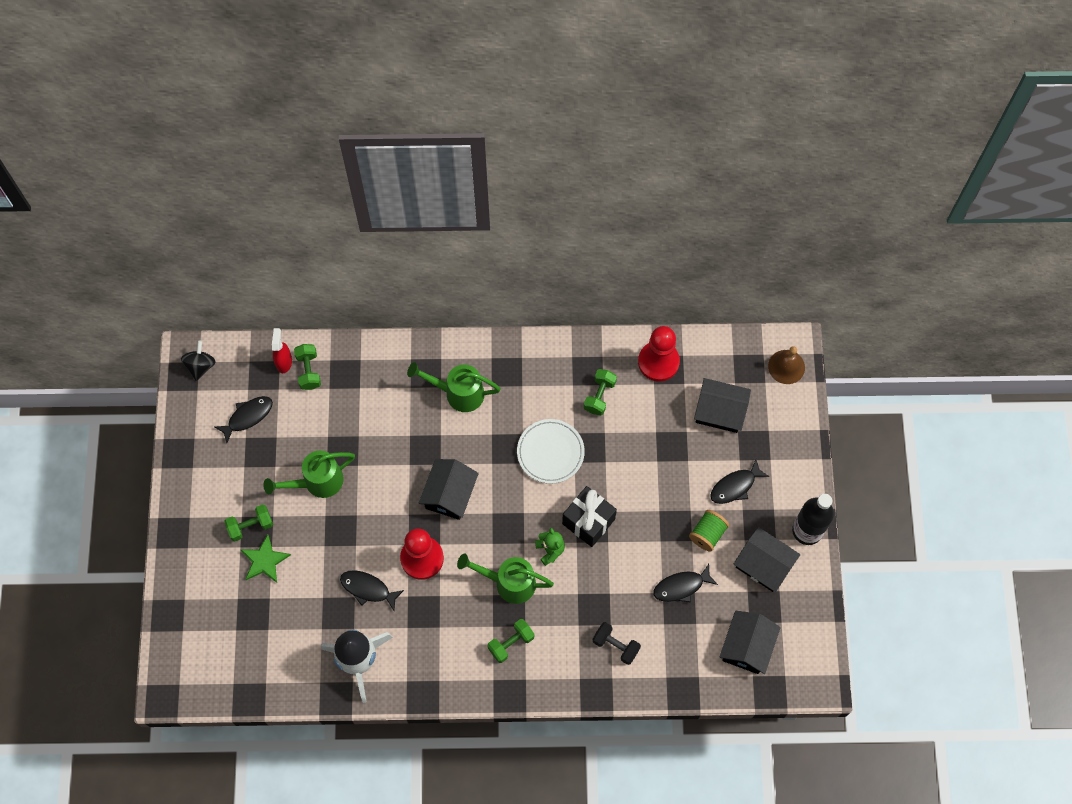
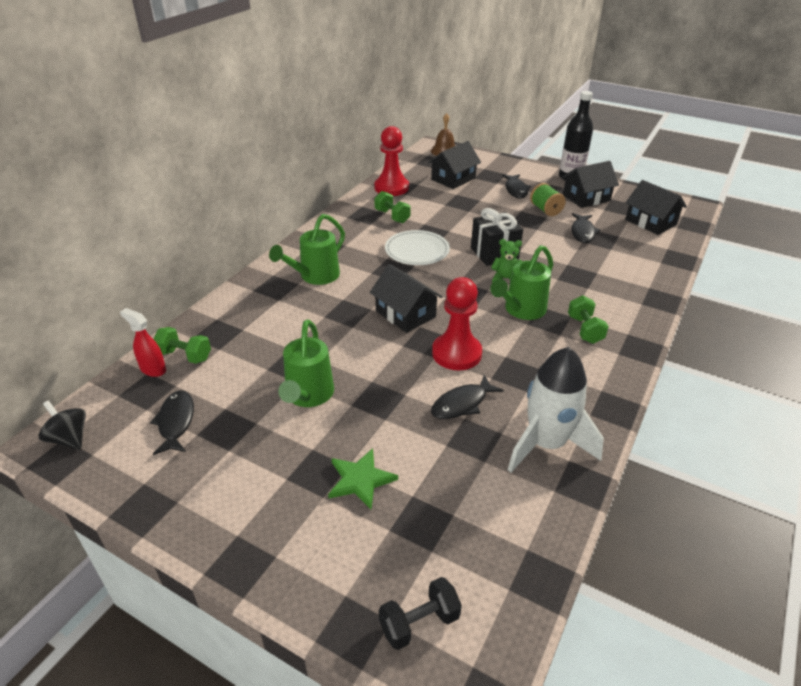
camera: 60 degrees left, 30 degrees down
green dumbbell [224,504,273,542] -> none
black dumbbell [593,622,641,665] -> black dumbbell moved to [379,577,462,650]

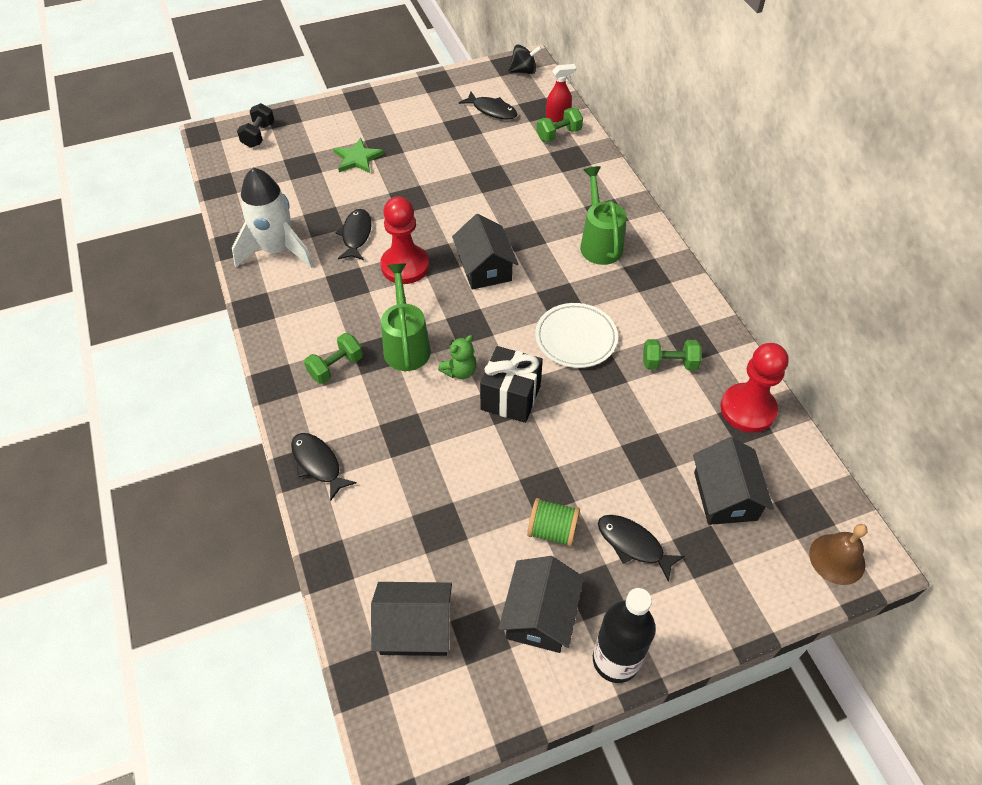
camera: 130 degrees right, 15 degrees up
green watering can [278,319,334,407] -> none
black house [370,264,443,333] -> black house turned 75 degrees clockwise [452,214,518,290]
green dumbbell [568,295,609,344] -> green dumbbell turned 75 degrees counterclockwise [304,333,363,384]
black fish [571,213,600,243] -> black fish moved to [291,433,357,501]

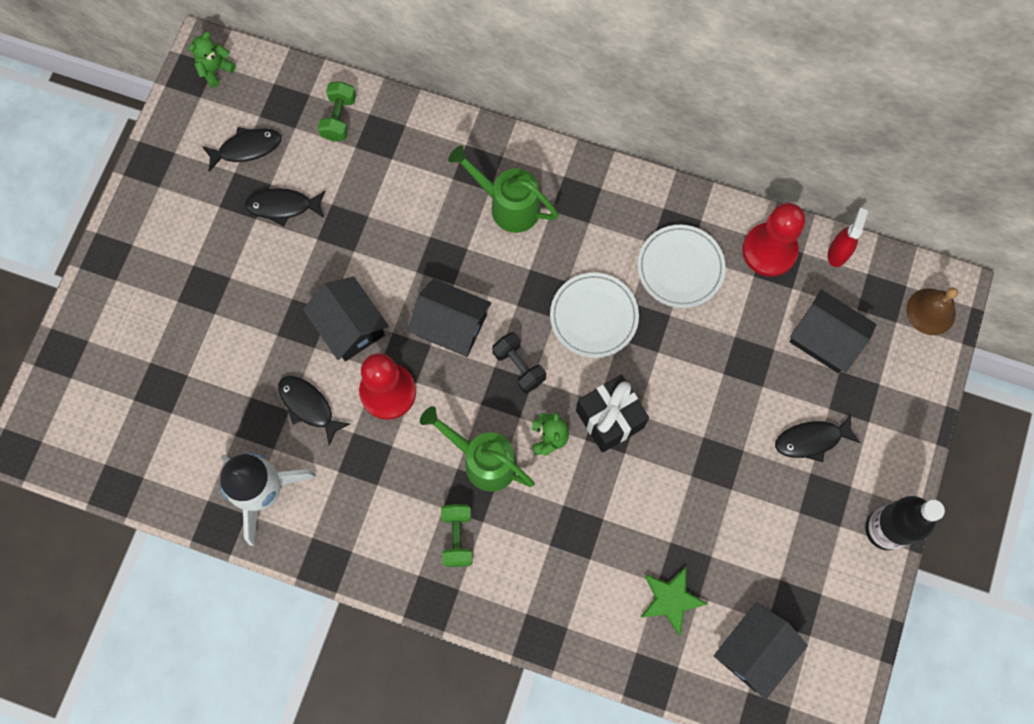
camera: 50 degrees left, 20 degrees up
black dumbbell [237,103,274,148] -> black dumbbell moved to [492,332,546,393]
black fish [291,433,357,501] -> black fish moved to [245,188,325,227]
green star [333,138,384,173] -> green star moved to [640,567,708,636]
black house [498,556,584,653] -> black house moved to [303,276,389,361]
black spinning top [508,45,542,74] -> green teddy bear [189,32,236,88]
green spool [527,498,580,547] -> none
red spray bottle [546,64,576,122] -> red spray bottle moved to [828,208,868,267]
green dumbbell [643,339,702,370] -> white plate [637,225,726,308]

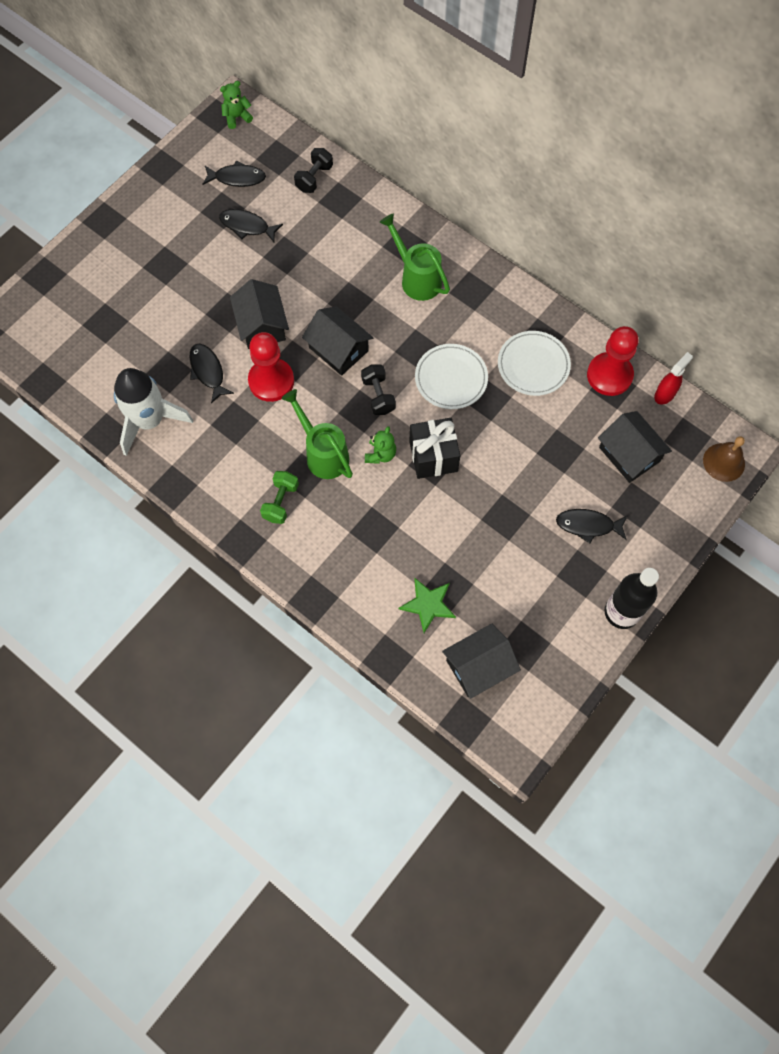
camera: 20 degrees right, 5 degrees down
green dumbbell [318,81,356,142] -> black dumbbell [294,148,333,193]

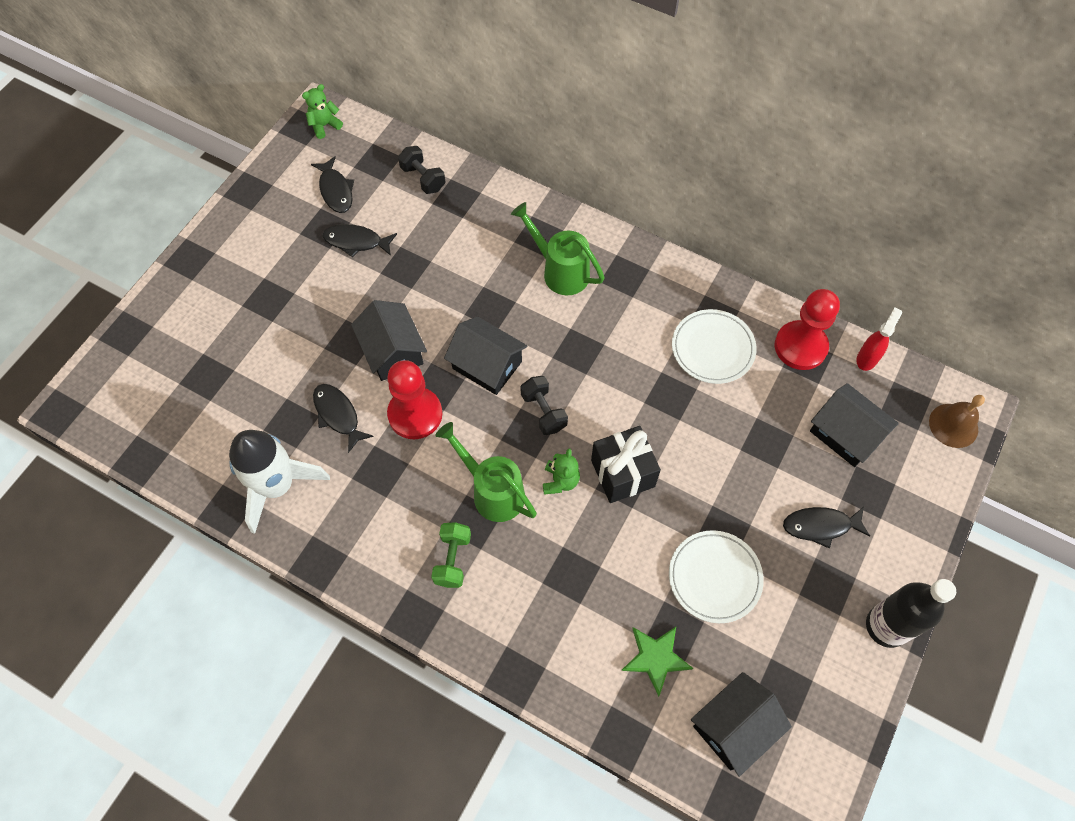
camera: 10 degrees left, 5 degrees down
black fish [202,160,266,187] -> black fish turned 75 degrees clockwise [311,156,354,213]
black dumbbell [294,148,333,193] -> black dumbbell turned 60 degrees counterclockwise [398,146,445,194]
white plate [415,344,488,409] -> white plate moved to [669,530,764,623]

